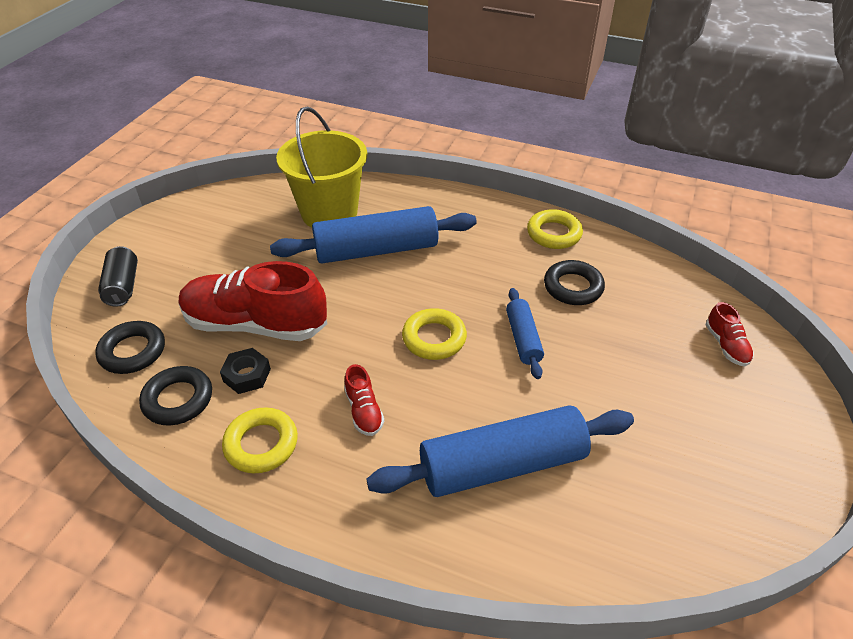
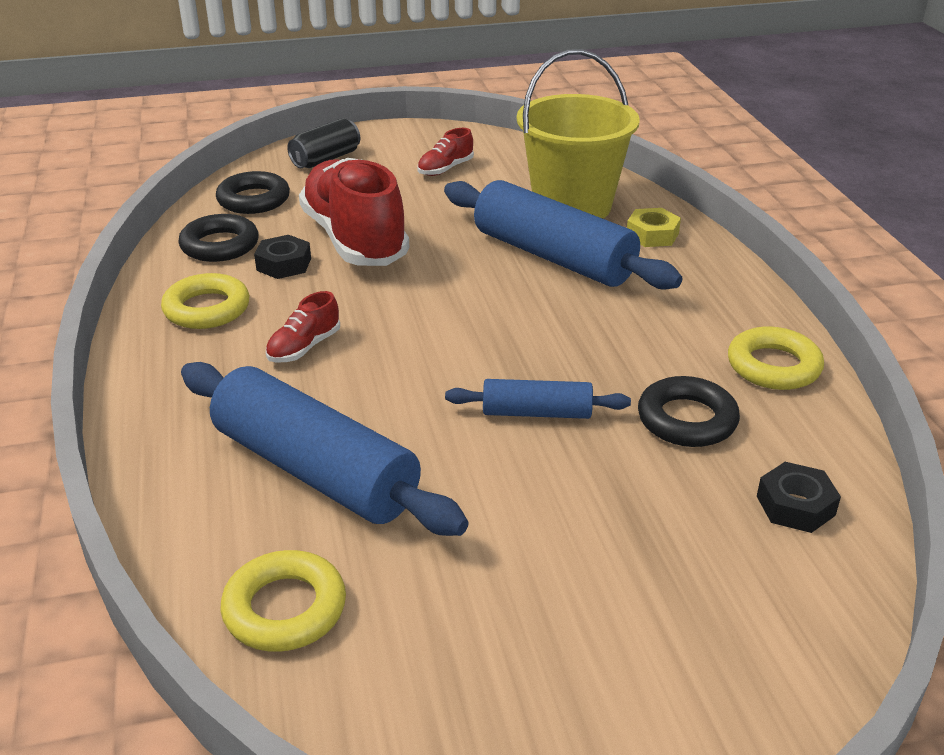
camera: 55 degrees right, 10 degrees down
yellow ring [402,308,467,360] -> yellow ring moved to [221,550,346,652]
blue rolling pin [506,288,544,379] -> blue rolling pin turned 45 degrees clockwise [445,379,631,419]
red shoe [706,302,754,366] -> red shoe moved to [418,128,474,176]
none -> yellow nut [627,208,681,247]
none -> black nut [757,462,841,533]

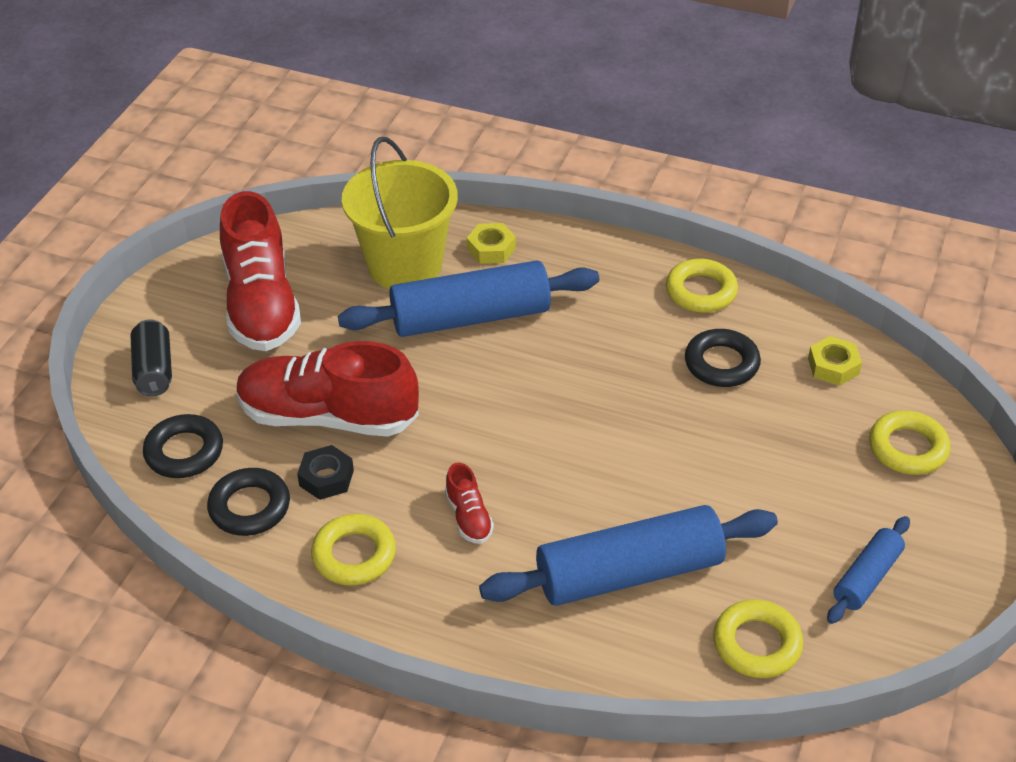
camera: 55 degrees left, 10 degrees up
red shoe [418,128,474,176] -> red shoe [220,191,301,351], size x2.33
blue rolling pin [445,379,631,419] -> blue rolling pin moved to [827,516,910,624]
black nut [757,462,841,533] -> yellow nut [808,336,862,386]
none -> yellow ring [869,411,950,475]

